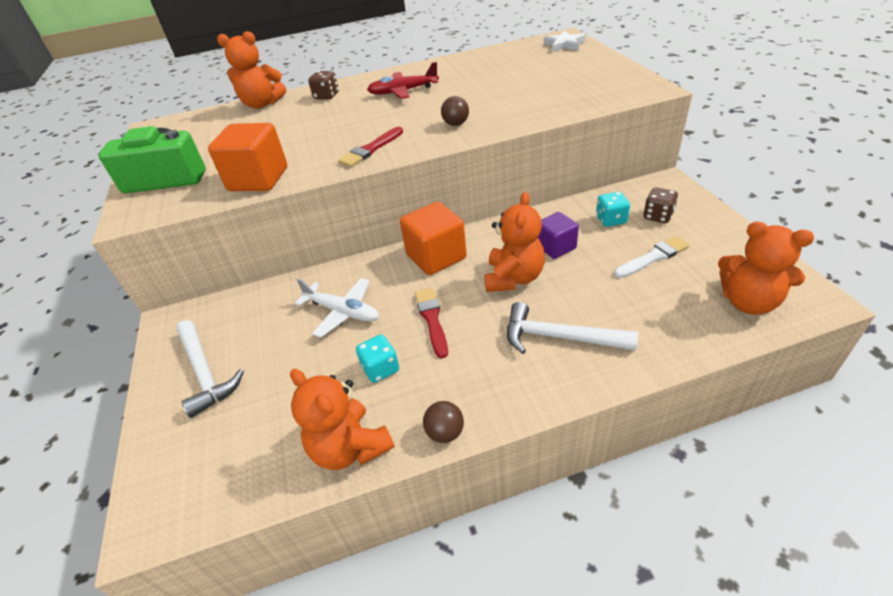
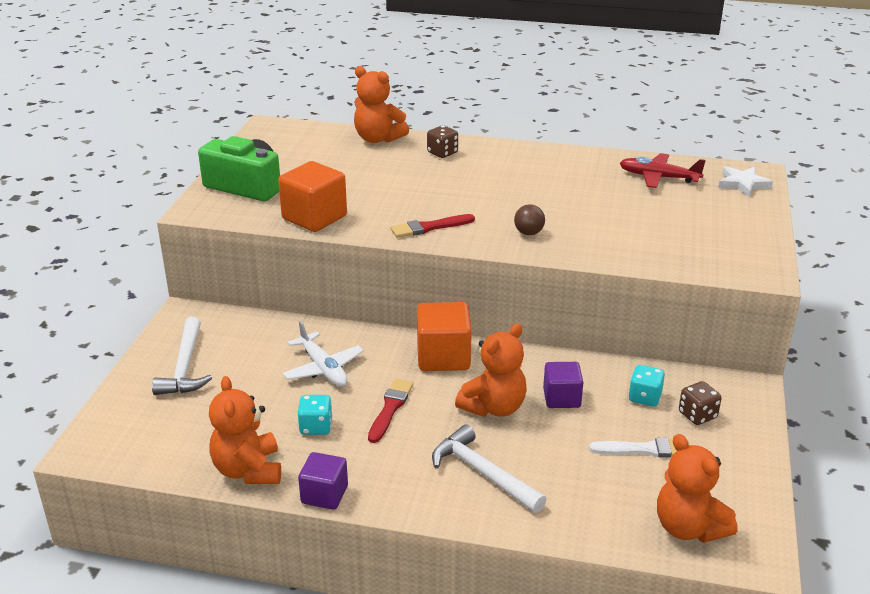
camera: 25 degrees right, 10 degrees down
red plane [367,62,439,99] -> red plane moved to [620,153,706,188]
brown ball [423,401,464,443] -> purple cube [298,452,348,510]

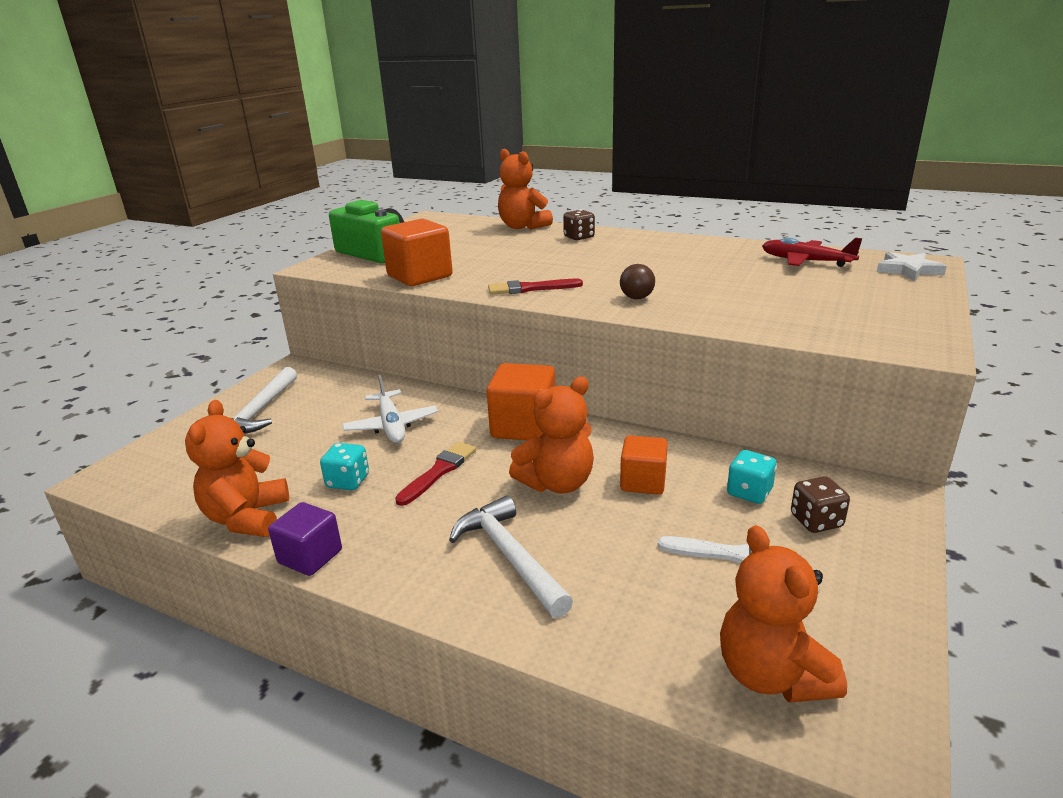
camera: 15 degrees right, 5 degrees down
purple cube [543,362,583,408] -> orange cube [620,435,668,495]

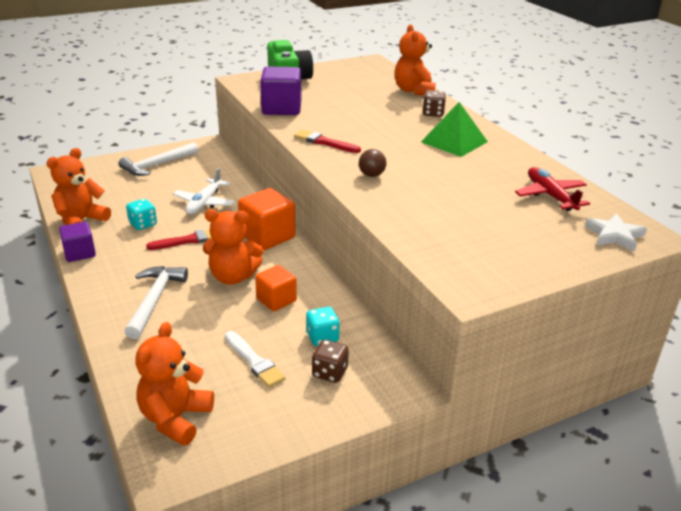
camera: 35 degrees right, 5 degrees up
orange cube [381,219,453,286] -> purple cube [260,67,301,115]
none -> green pyramid [421,102,488,157]

